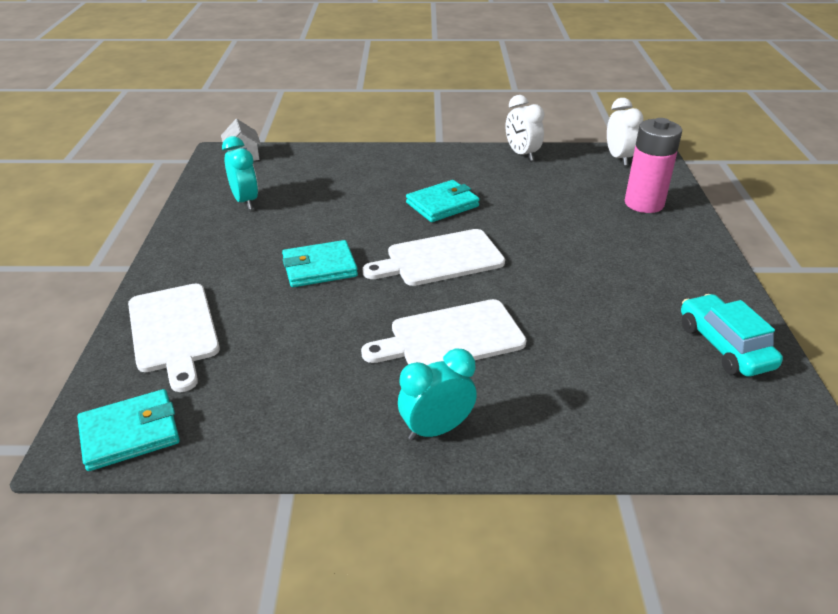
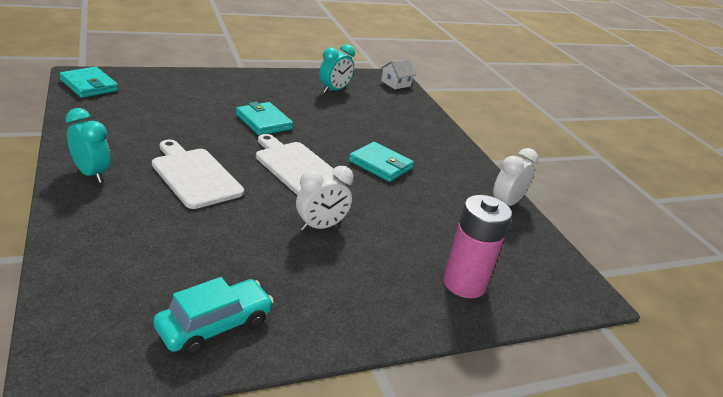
camera: 65 degrees right, 5 degrees down
white cutting board [128,283,220,392] -> none
white clock [607,98,643,166] -> white clock moved to [296,166,354,231]

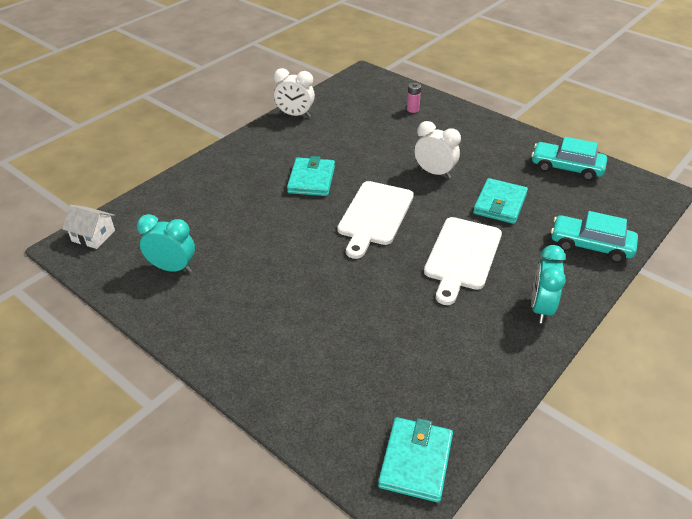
camera: 115 degrees left, 10 degrees up
turquoise wallet [236,102,293,135] -> turquoise wallet moved to [473,178,528,224]
pink battery [443,195,512,298] -> pink battery [407,83,421,113], size x0.43
none -> turquoise car [551,211,638,263]

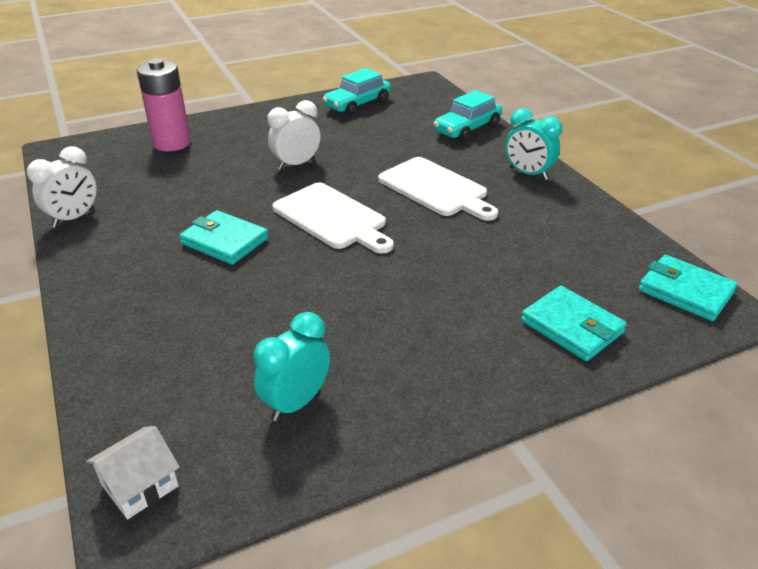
camera: 65 degrees left, 5 degrees down
pink battery [407,83,421,113] -> pink battery [137,59,191,151], size x2.33
turquoise wallet [473,178,528,224] -> turquoise wallet moved to [521,286,627,361]

